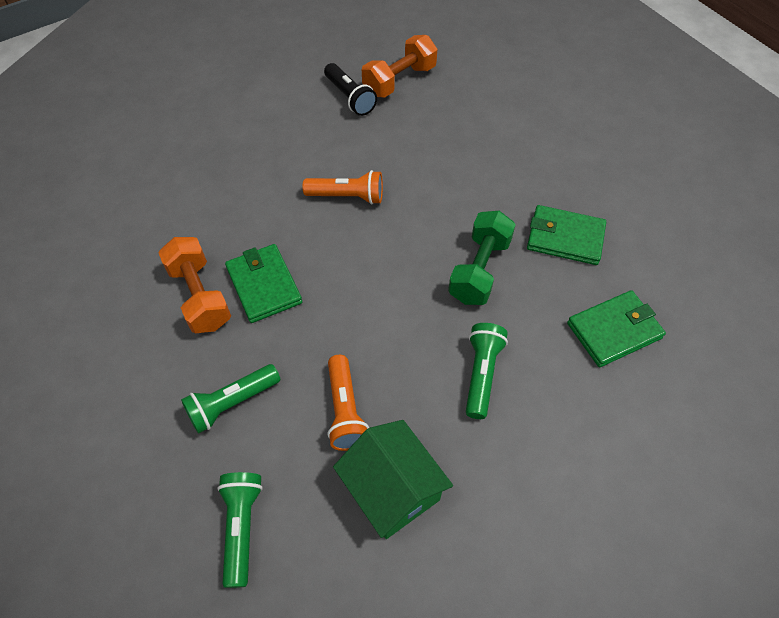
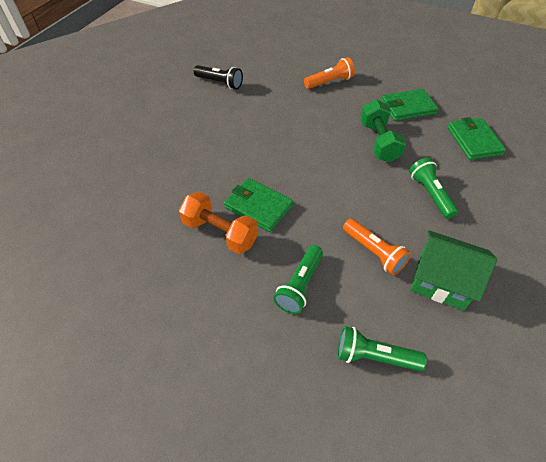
camera: 30 degrees left, 5 degrees down
green flashlight [217,472,263,588] -> green flashlight turned 45 degrees counterclockwise [337,326,427,371]
orange flashlight [303,170,383,205] -> orange flashlight moved to [304,57,355,89]
orange dumbbell [362,35,437,98] -> none
green wallet [567,290,666,367] -> green wallet turned 45 degrees counterclockwise [448,117,506,160]

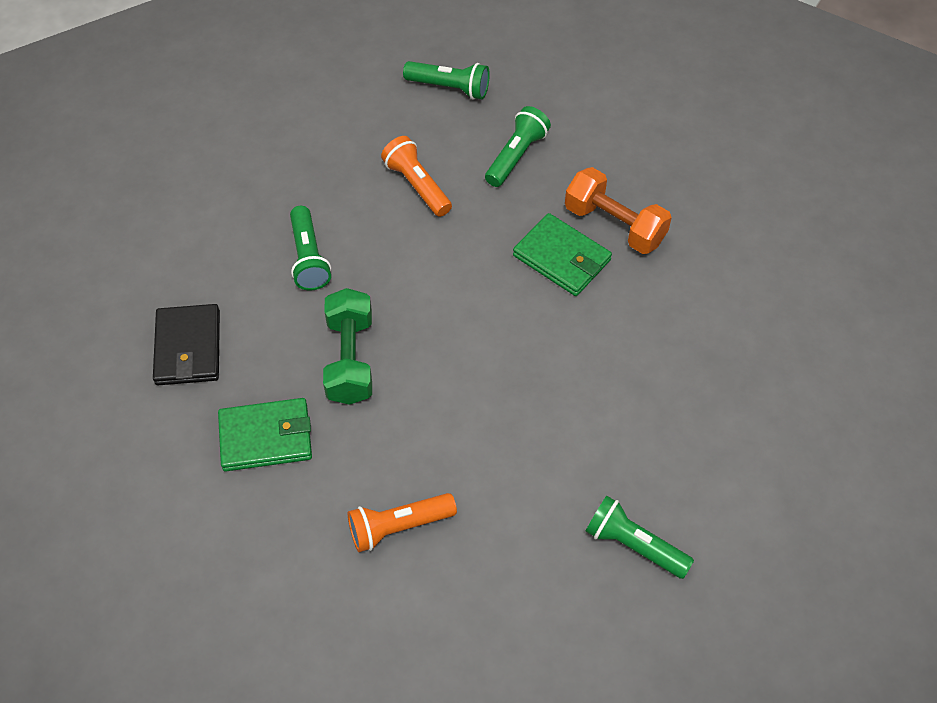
camera: 175 degrees left, 5 degrees up
black flashlight [194,65,243,89] -> green flashlight [586,496,694,579]
green house [410,230,497,311] -> none
green wallet [448,117,506,160] -> black wallet [153,304,220,385]

